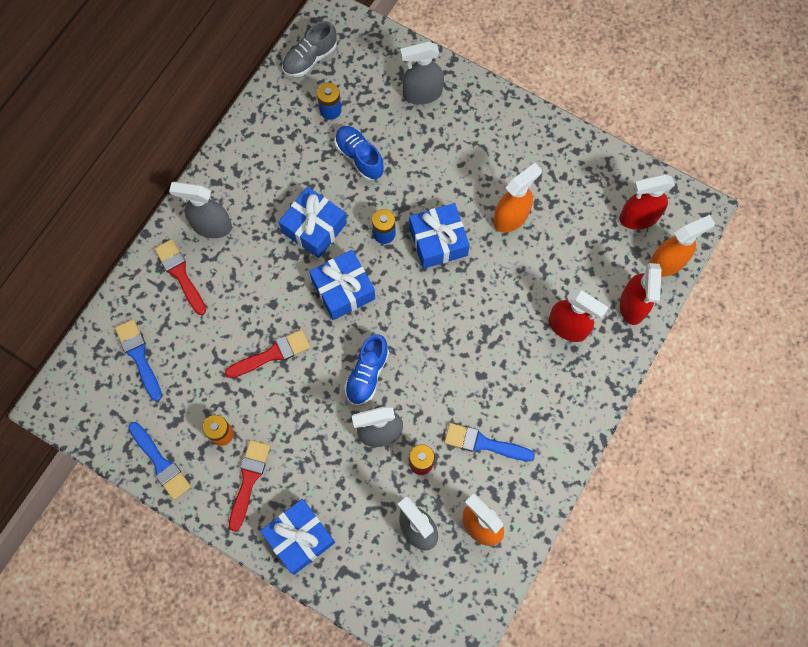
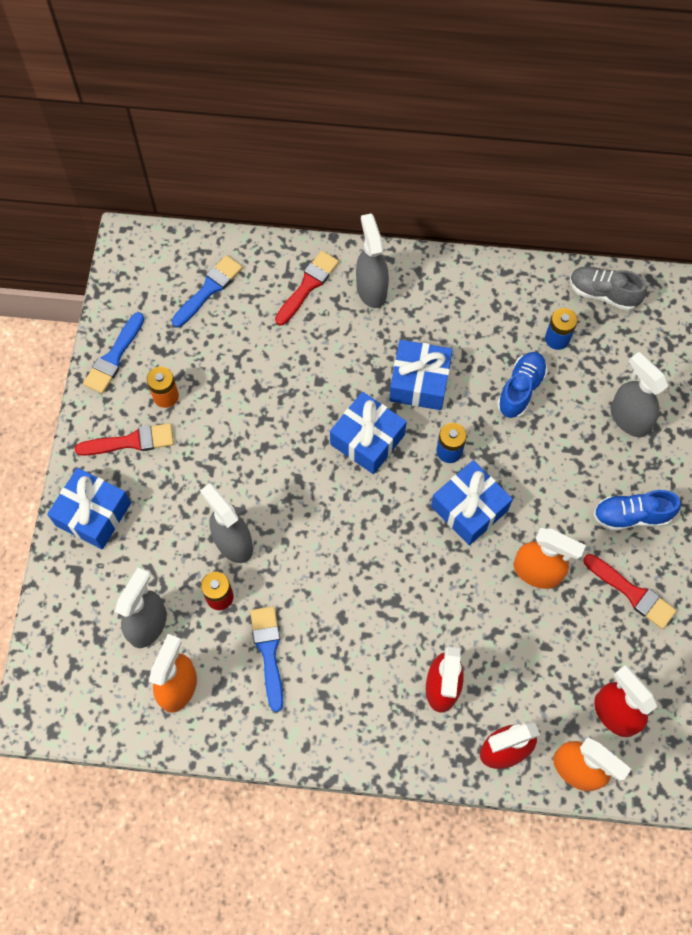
camera: 65 degrees right, 5 degrees down
red brush [225,330,310,378] -> red brush moved to [583,554,677,629]
blue shoe [345,334,389,405] -> blue shoe moved to [593,490,681,531]

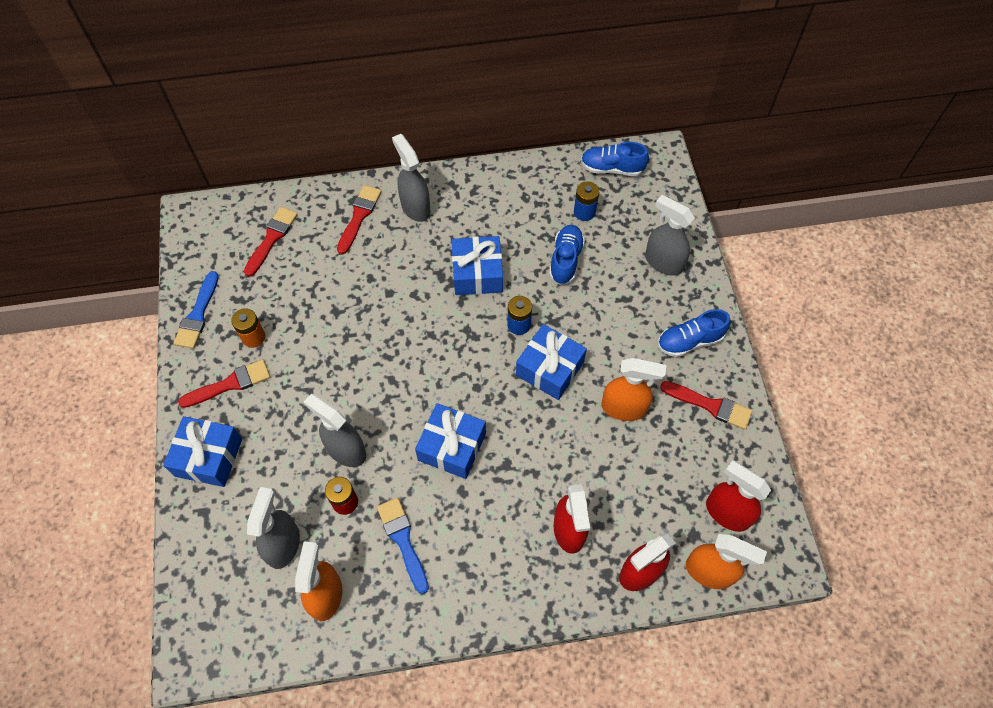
camera: 15 degrees left, 5 degrees down
blue brush [172,255,243,327] -> red brush [244,207,298,277]
blue gift [330,392,407,474] -> blue gift moved to [415,403,486,479]
grey shoe [570,266,647,311] -> blue shoe [581,142,649,176]

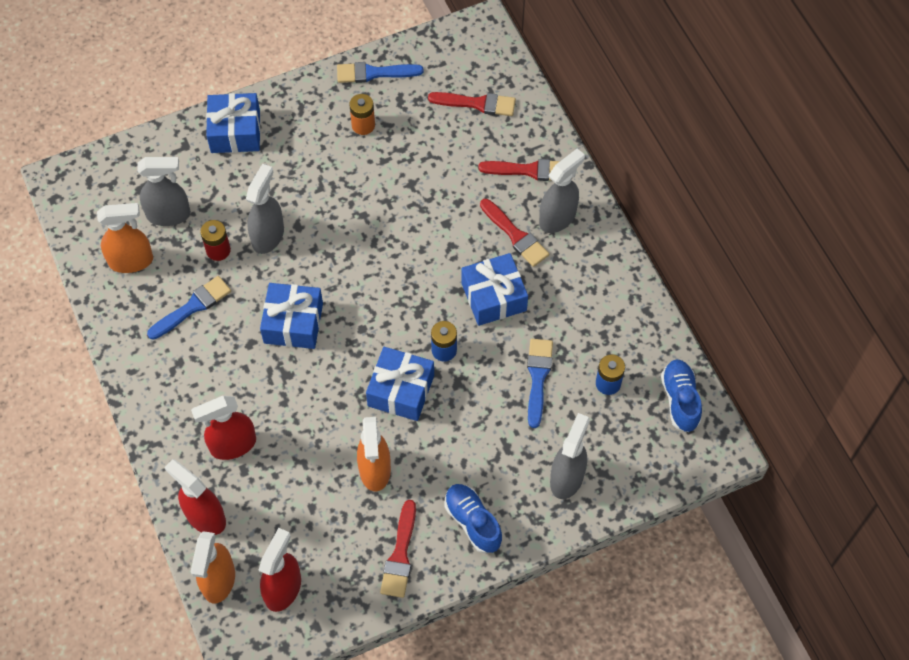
camera: 75 degrees right, 0 degrees up
red brush [178,359,270,408] -> red brush moved to [480,199,549,267]
blue shoe [549,225,585,285] -> blue brush [527,339,553,428]

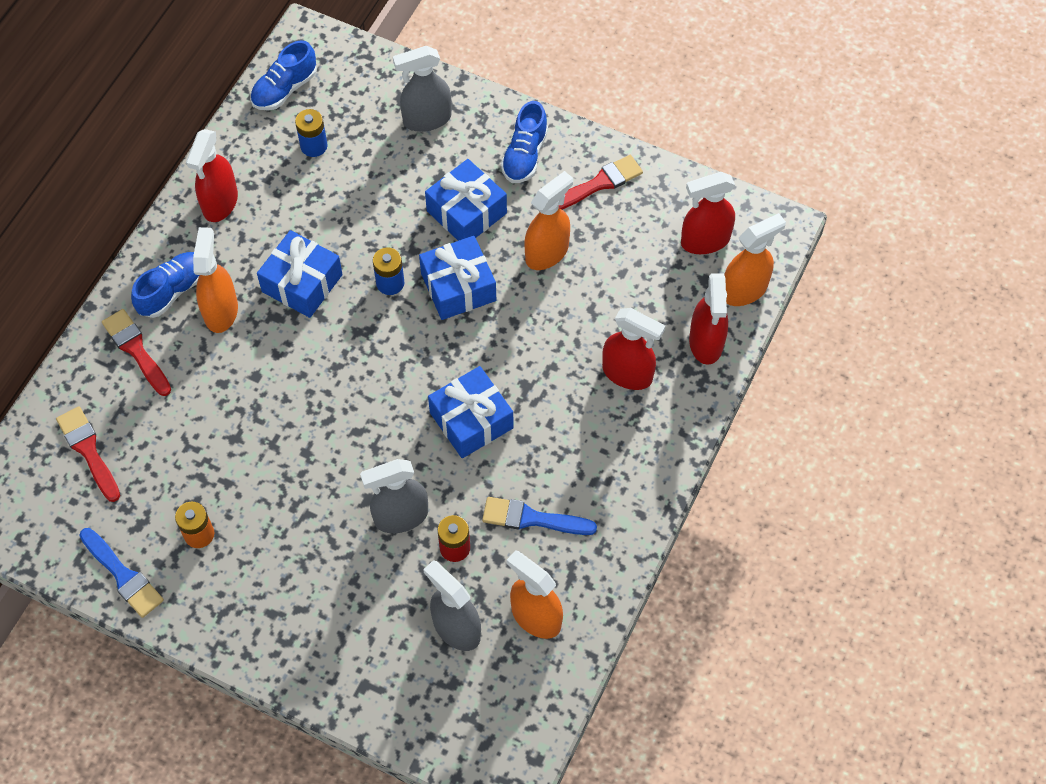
camera: 130 degrees left, 0 degrees up
blue gift [206,93,261,153] -> blue gift moved to [425,159,507,241]
red brush [480,199,549,267] -> orange spray bottle [193,227,238,333]
blue brush [527,339,553,428] -> none
grey spray bottle [539,148,585,233] -> blue shoe [131,252,200,318]
none -> red spray bottle [186,129,238,222]

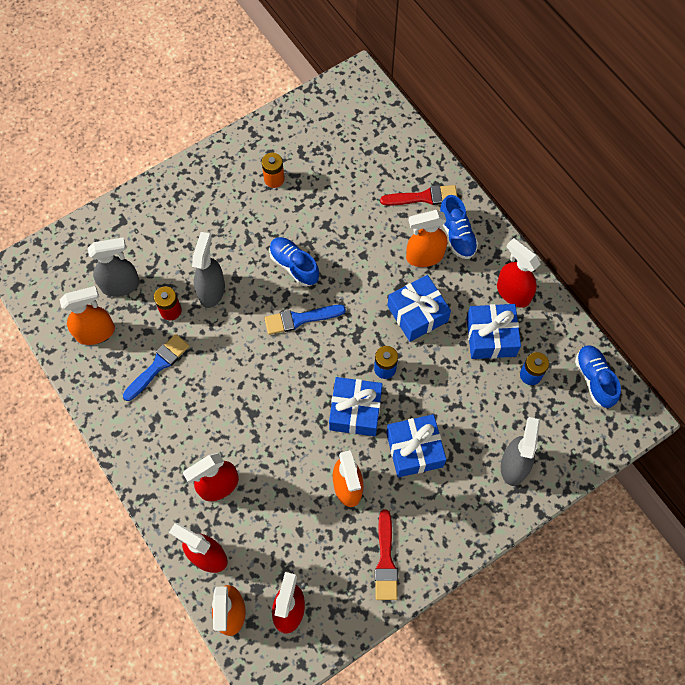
camera: 120 degrees right, 5 degrees up
red brush [56,406,120,502] -> none
blue brush [79,528,164,618] -> blue brush moved to [264,305,346,335]
orange spray bottle [193,227,238,333] -> orange spray bottle turned 135 degrees clockwise [406,210,447,267]
blue gift [428,366,514,458] -> blue gift moved to [467,304,521,359]
blue shoe [501,101,548,183] -> blue shoe moved to [269,237,319,287]

